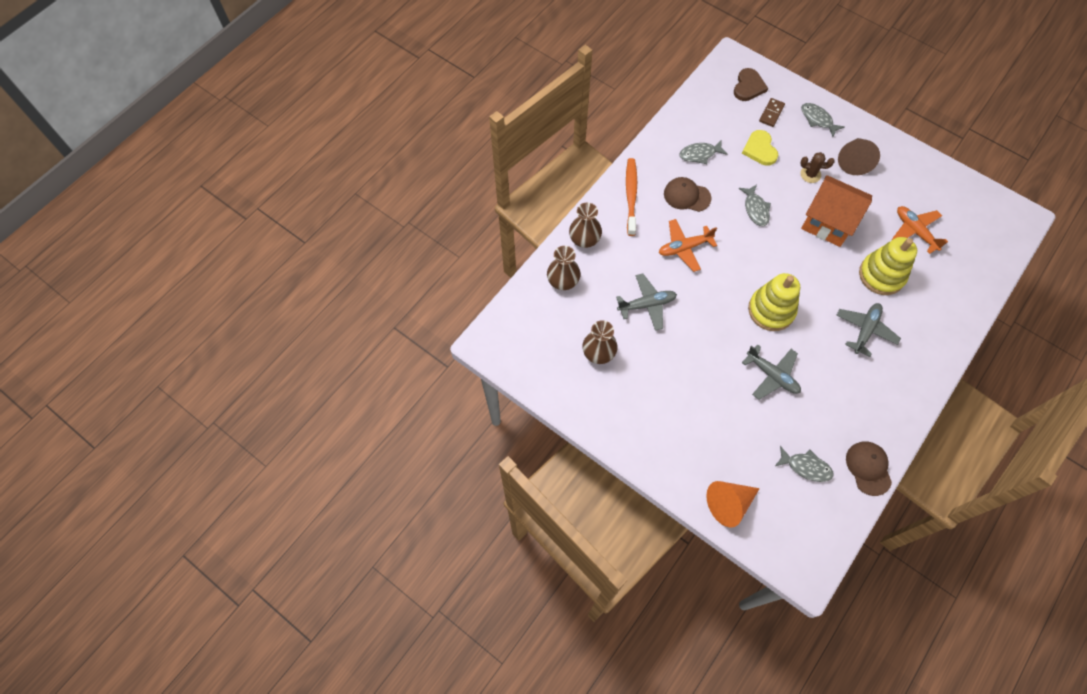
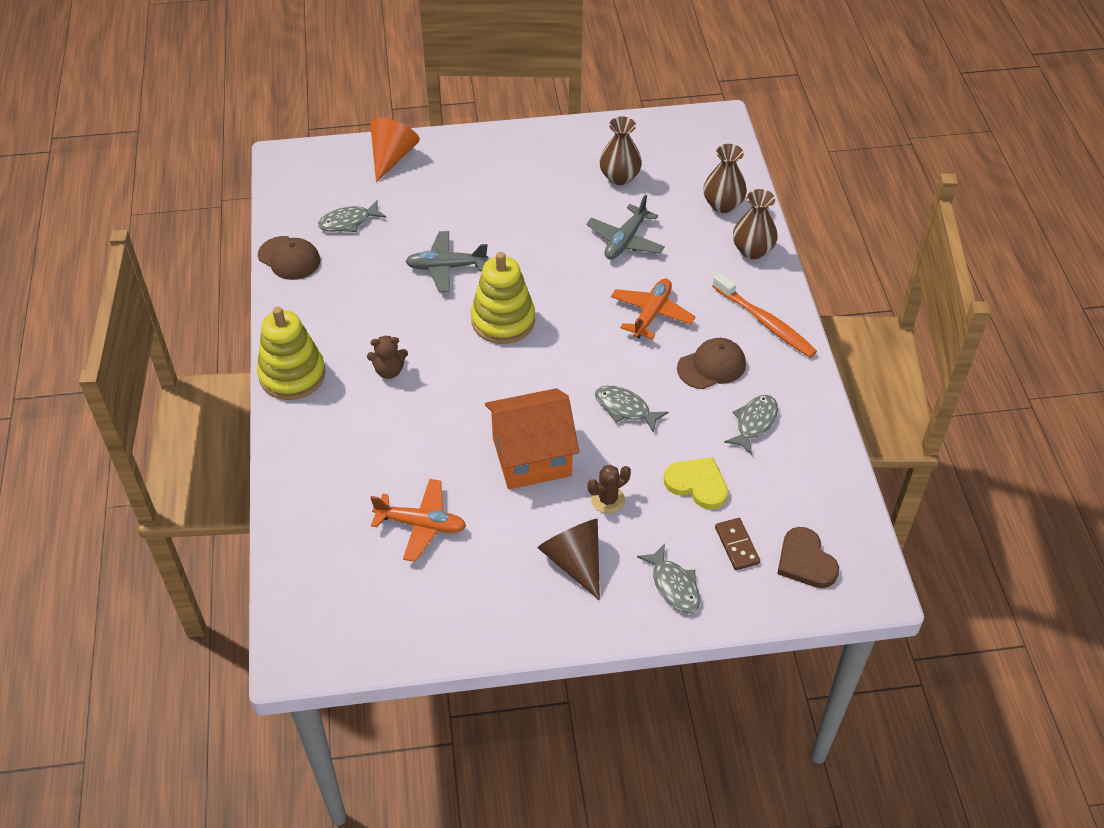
camera: 135 degrees right, 15 degrees down
grey fish [801,103,845,137] -> grey fish turned 60 degrees clockwise [637,543,700,613]
grey plane [836,303,901,357] -> brown teddy bear [367,336,408,379]
yellow stacking toy [859,237,917,295] -> yellow stacking toy moved to [257,307,326,400]

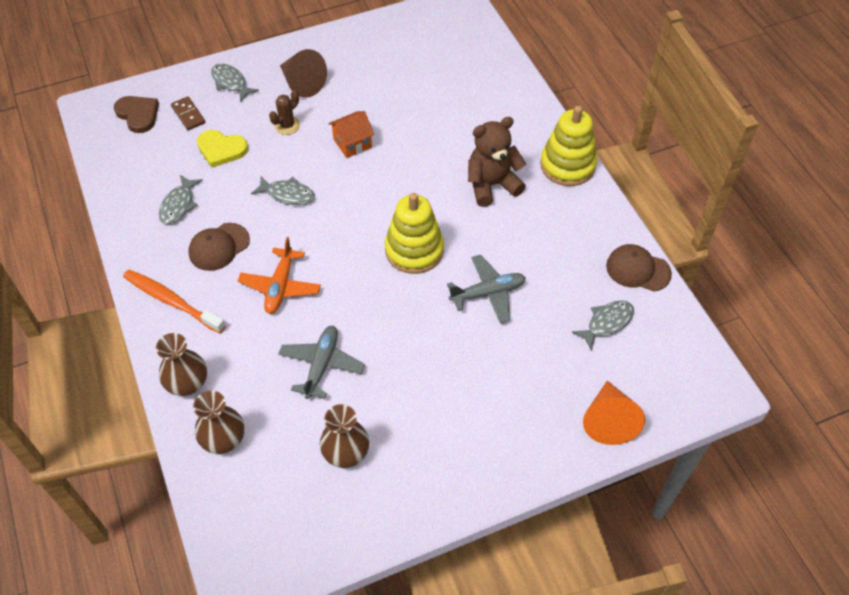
camera: 165 degrees right, 5 degrees up
brown teddy bear [367,336,408,379] -> brown teddy bear [468,117,526,207], size x1.76
orange plane [370,479,466,562] -> none
orange house [485,388,579,489] -> orange house [328,111,374,158], size x0.56

